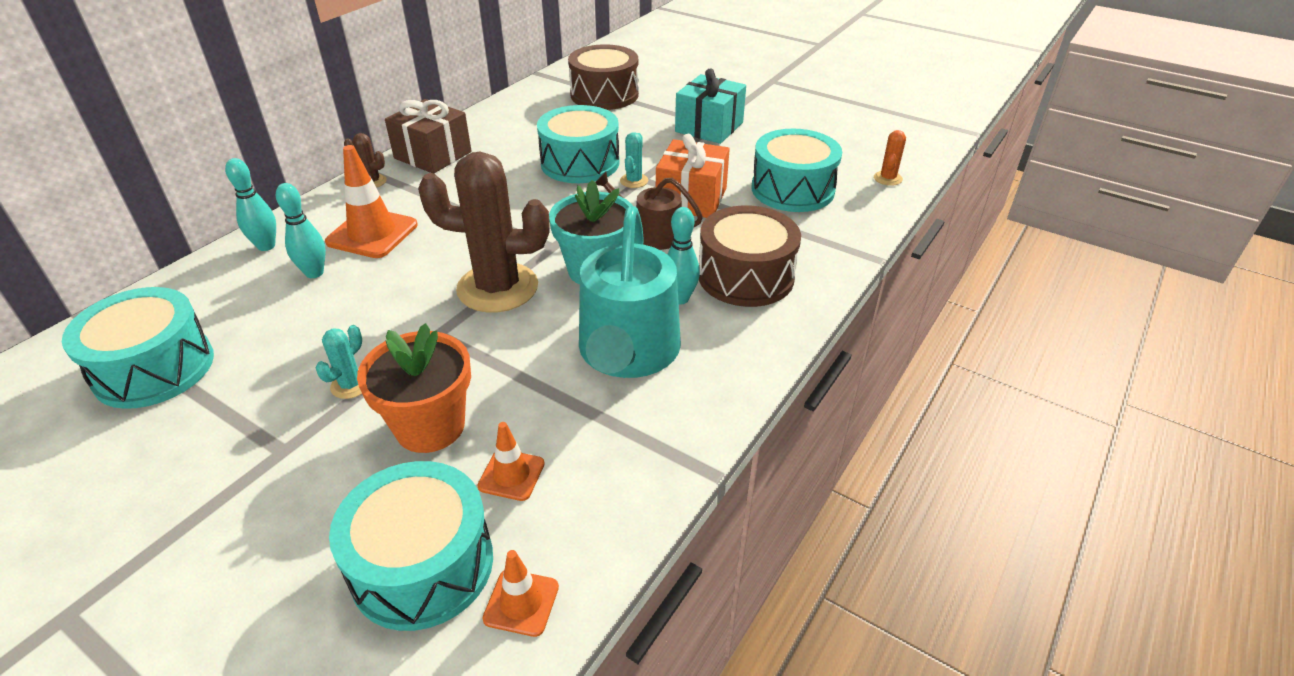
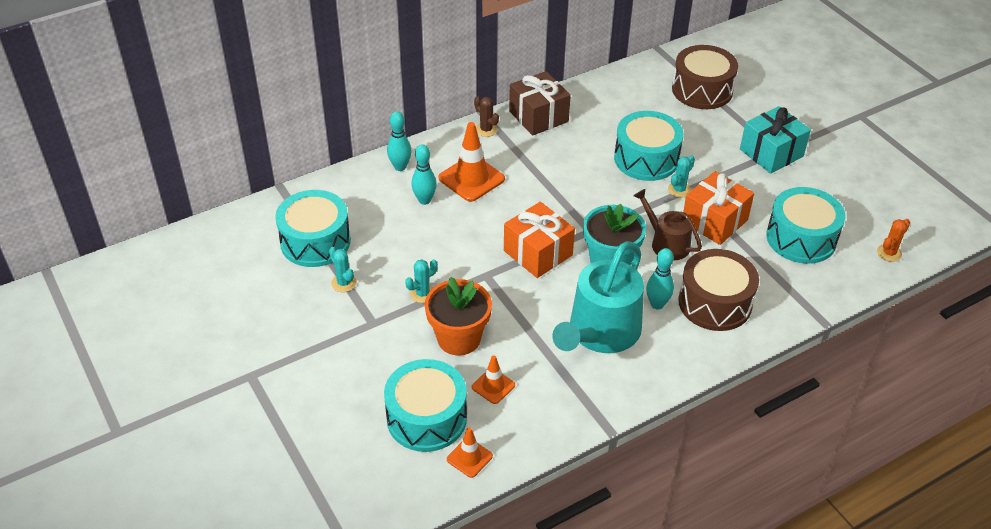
camera: 25 degrees right, 5 degrees up
brown cactus [418,152,550,313] -> orange gift [504,202,575,278]
none -> turquoise cactus [329,247,357,292]

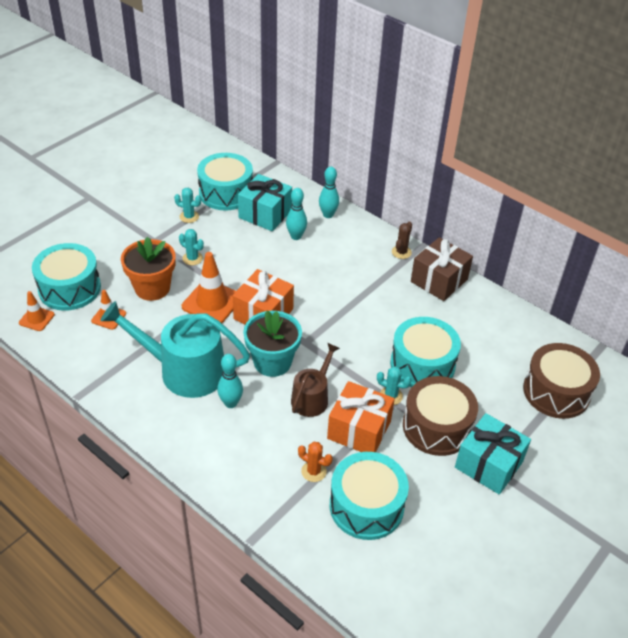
camera: 70 degrees right, 0 degrees up
turquoise cactus [329,247,357,292] -> turquoise cactus turned 75 degrees clockwise [174,188,201,223]
orange traffic cone [439,122,505,202] -> orange traffic cone moved to [182,252,236,323]
brown drum [678,249,759,331] -> brown drum moved to [403,376,478,456]
orange cactus [877,219,910,262] -> orange cactus moved to [298,442,333,482]
none -> turquoise gift [238,174,292,231]

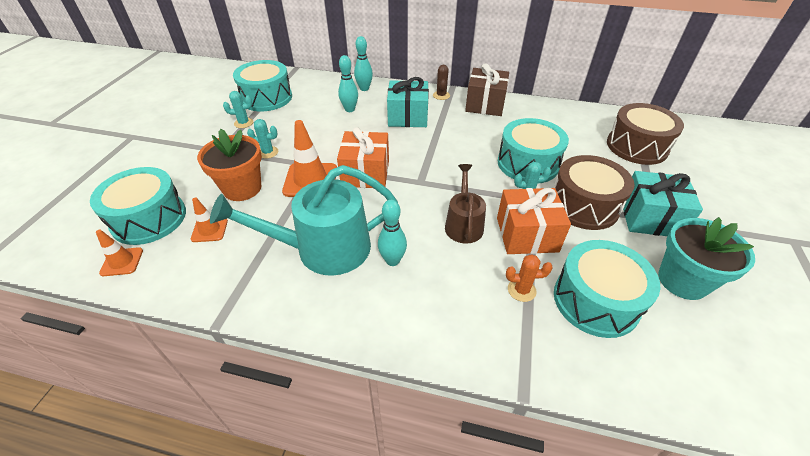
camera: 25 degrees left, 0 degrees up
turquoise gift [238,174,292,231] -> turquoise gift moved to [387,77,429,127]
turquoise flower pot [243,311,302,377] -> turquoise flower pot moved to [658,217,755,300]

